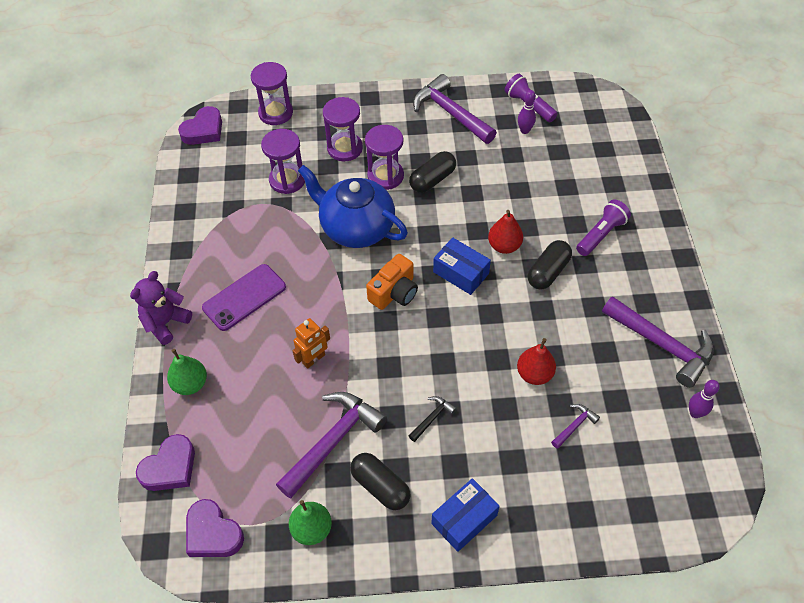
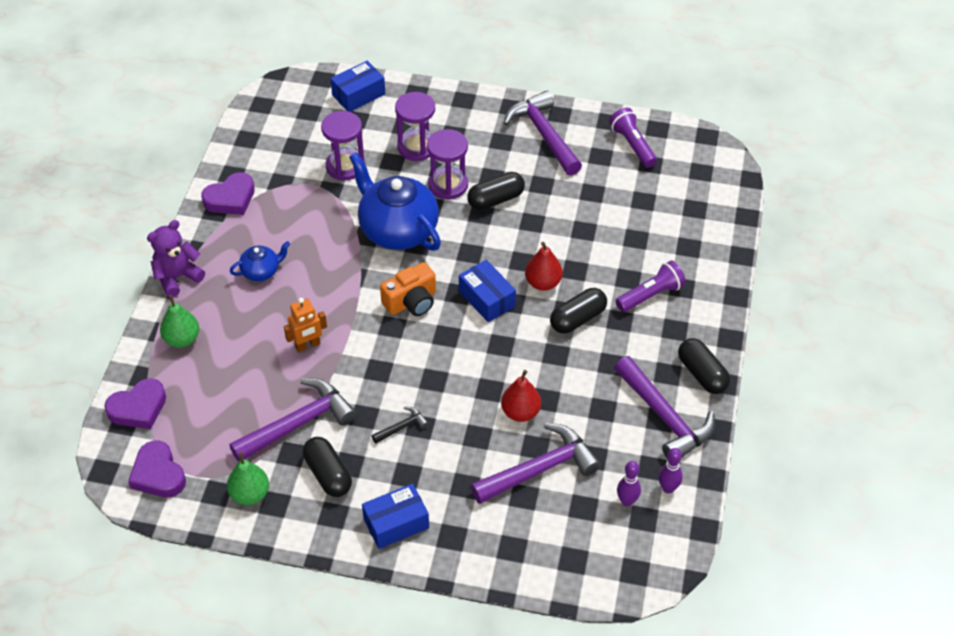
camera: 15 degrees right, 5 degrees down
purple heart [178,106,222,145] -> purple heart moved to [201,173,255,215]
purple phone [202,264,286,331] -> blue teapot [230,241,290,281]
purple hourglass [251,62,293,125] -> blue box [330,61,385,112]
purple bowling pin [518,90,536,134] -> purple bowling pin moved to [617,461,641,506]
purple hammer [551,404,600,449] -> purple hammer [471,423,601,504], size x2.21
none -> black capsule [678,338,730,394]

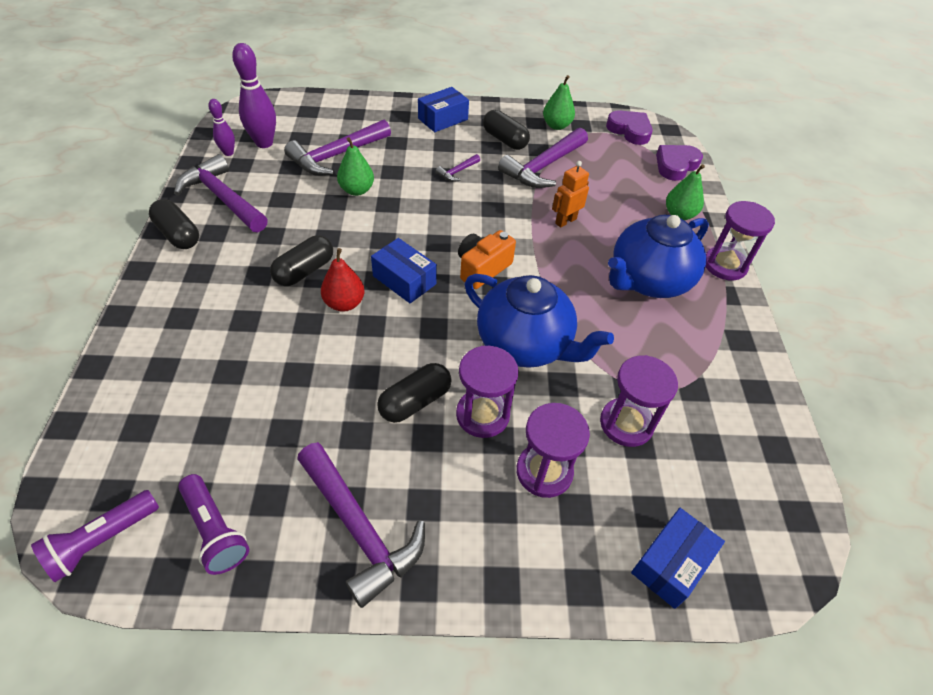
camera: 165 degrees right, 0 degrees up
purple teddy bear [147,220,205,297] -> purple hourglass [705,201,775,281]
purple heart [201,173,255,215] -> none
blue teapot [230,241,290,281] -> blue teapot [608,214,709,298], size x2.09
black hammer [372,407,429,443] -> purple hammer [436,154,480,182]
red pear [501,370,541,422] -> green pear [337,137,374,196]
purple flashlight [616,261,686,312] -> purple flashlight moved to [31,490,159,582]
purple bowling pin [617,461,641,506] -> purple bowling pin [232,43,276,148], size x1.76

